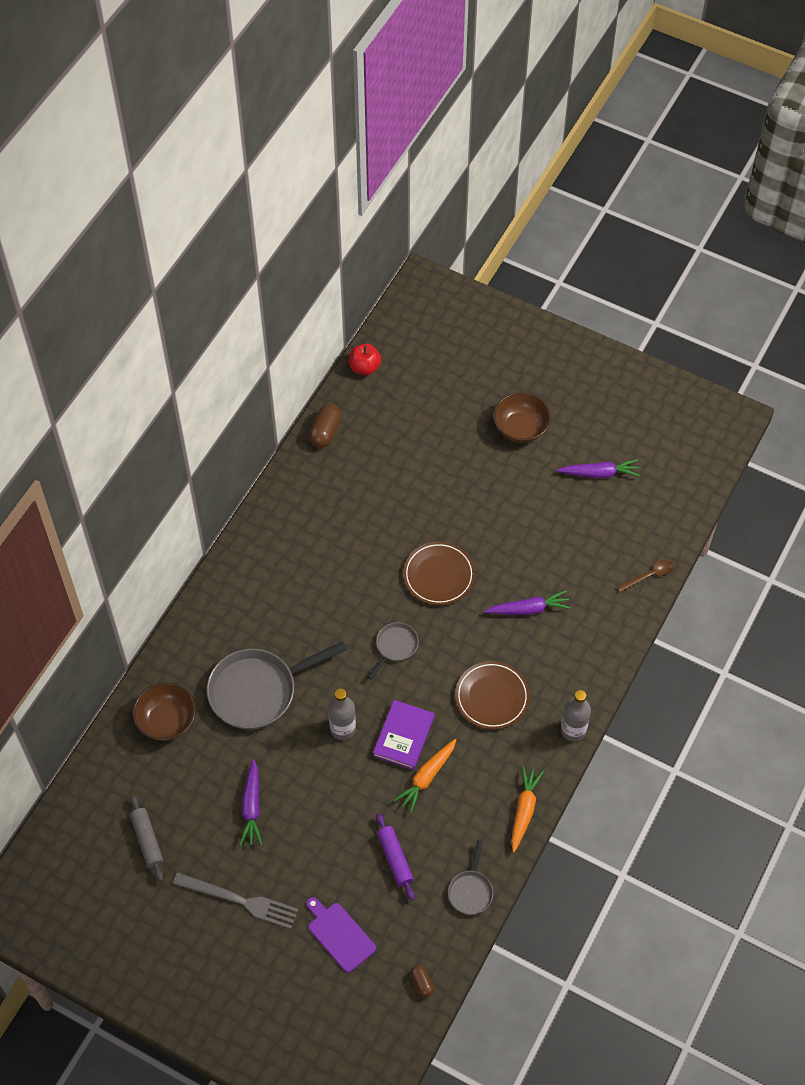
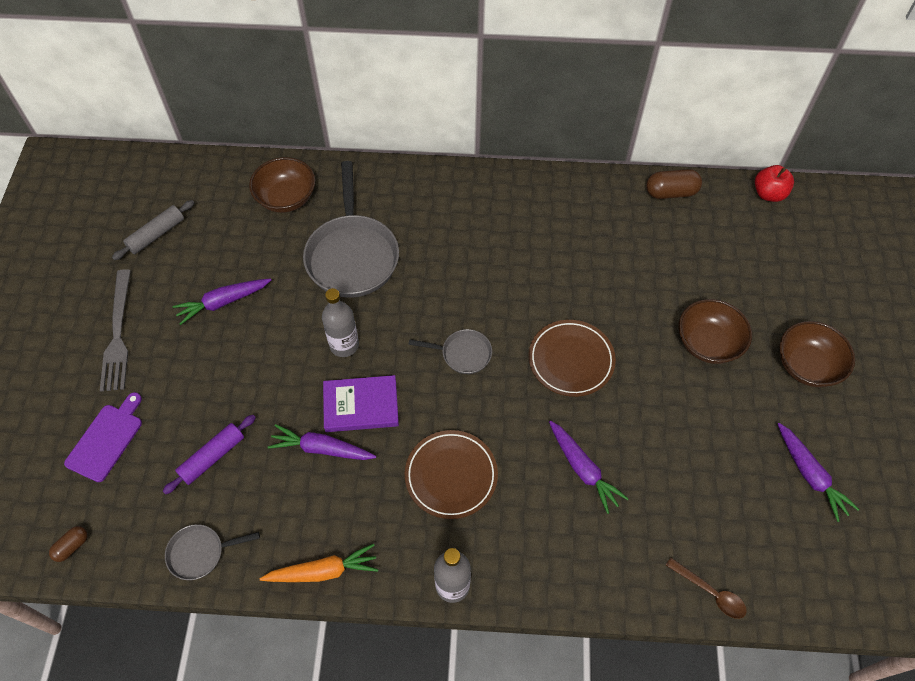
camera: 65 degrees right, 0 degrees up
grey pan [207,641,347,730] -> grey pan turned 135 degrees counterclockwise [303,161,399,297]
orange carrot [393,739,456,813] -> purple carrot [268,424,376,460]
none -> brown bowl [678,299,752,364]

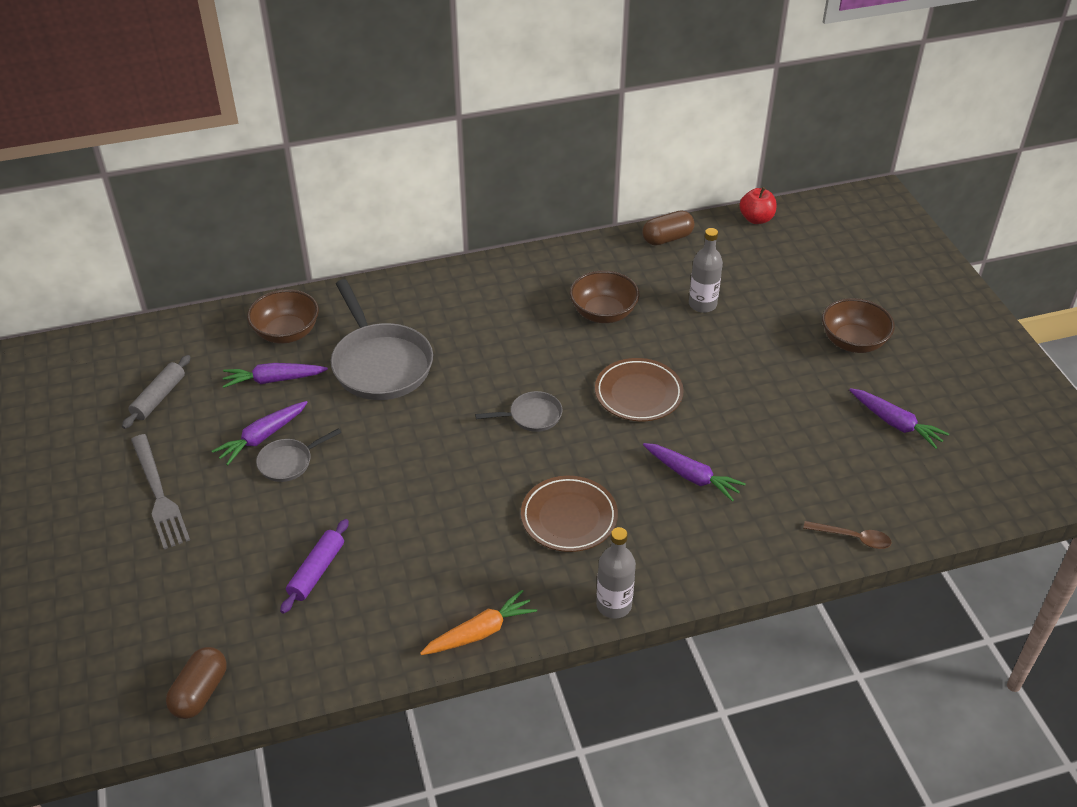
camera: 20 degrees left, 15 degrees down
brown capsule [49,526,88,562] -> brown capsule [166,647,227,719], size x1.71
purple cutting board [64,392,142,482] -> none
grey pan [165,524,260,580] -> grey pan moved to [256,428,342,482]
purple carrot [268,424,376,460] -> purple carrot moved to [223,363,328,388]
grey bottle [322,288,359,357] -> grey bottle moved to [689,228,723,313]
purple book [323,375,399,432] -> none
brown bowl [678,299,752,364] -> brown bowl moved to [570,271,639,323]

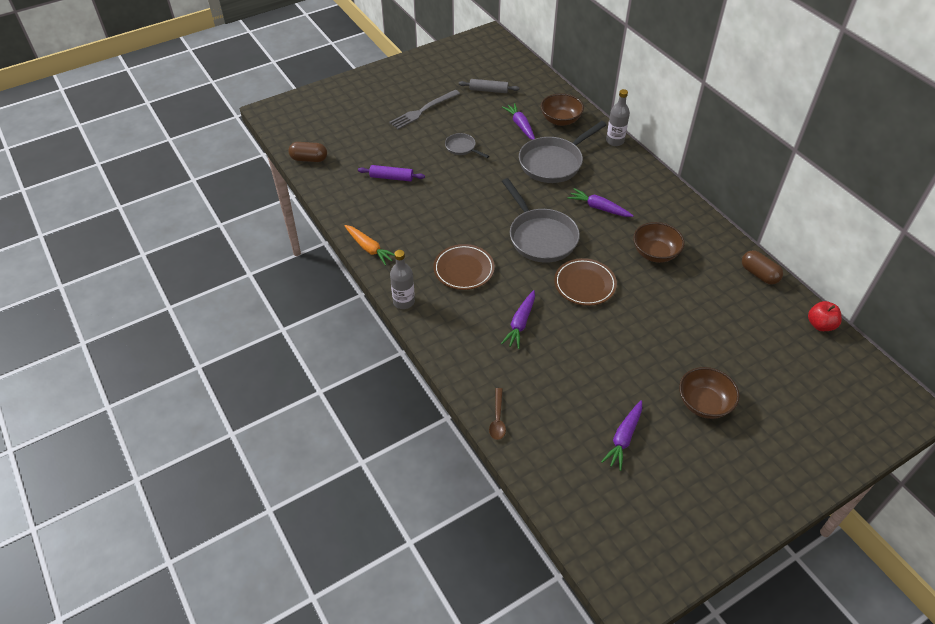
camera: 75 degrees right, 5 degrees up
purple carrot [212,401,308,465] -> purple carrot moved to [568,188,634,217]
grey pan [475,391,562,432] -> grey pan [502,178,580,263], size x2.03
grey bottle [689,228,723,313] -> grey bottle moved to [606,89,630,146]

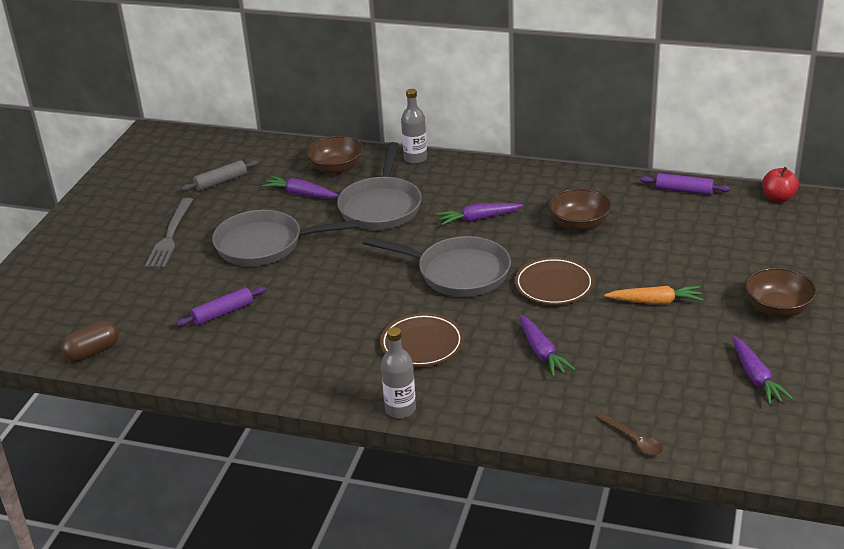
camera: 40 degrees left, 15 degrees down
orange carrot [344,225,395,266] -> orange carrot moved to [604,286,703,304]
grey pan [445,133,489,158] -> grey pan [212,210,360,266], size x2.03
brown capsule [742,250,783,285] -> purple rolling pin [640,173,730,195]

